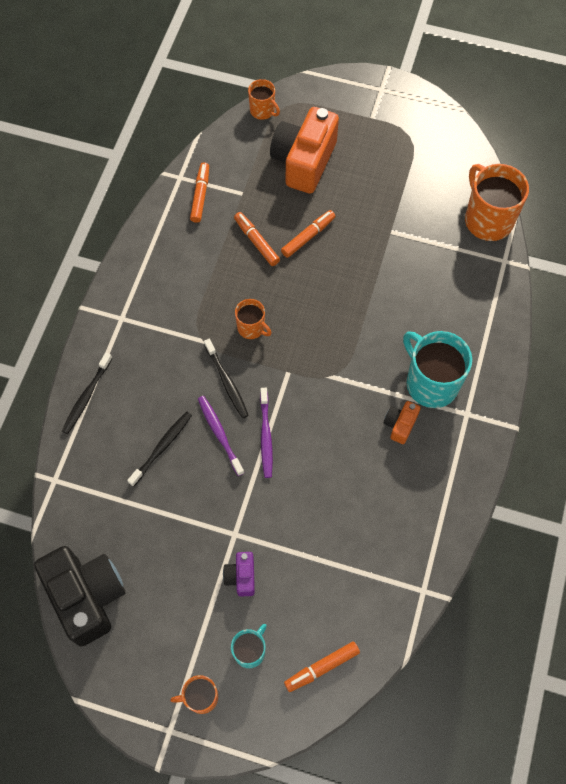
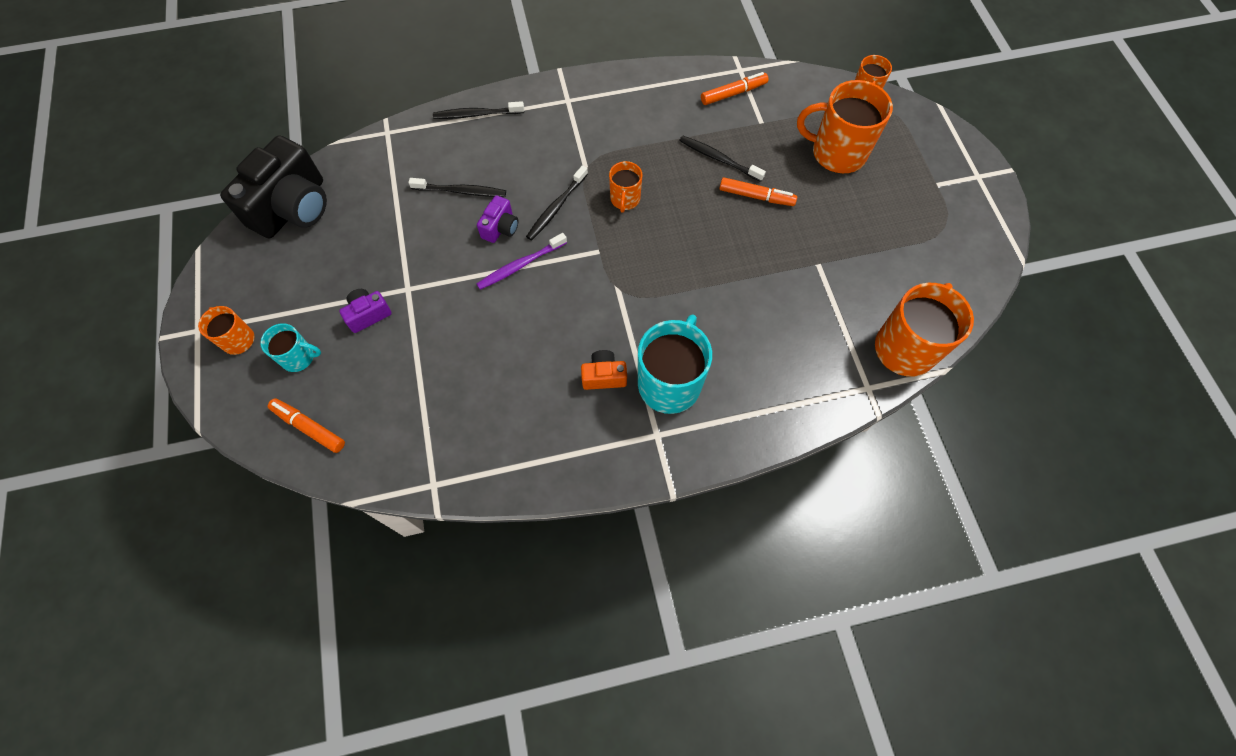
camera: 60 degrees right, 0 degrees up
purple toothbrush [198,396,244,476] -> purple camera [477,195,518,243]
orange marker [234,212,280,266] -> black toothbrush [679,136,766,182]
orange camera [270,107,339,194] -> orange mug [797,80,893,173]

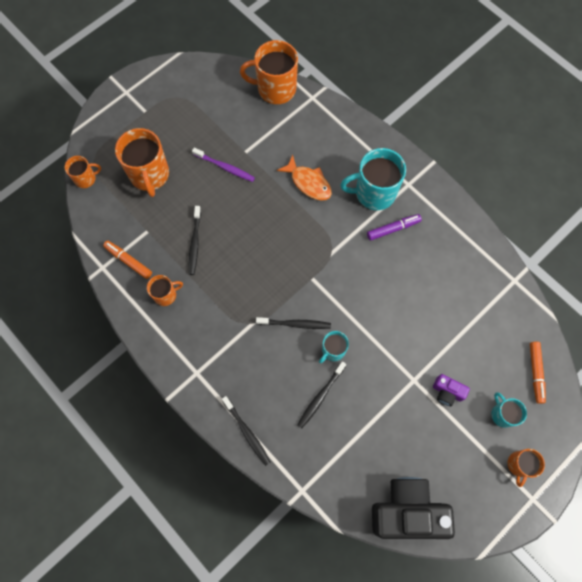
camera: 120 degrees left, 5 degrees up
black toothbrush [408,178,506,197] -> black toothbrush turned 120 degrees counterclockwise [297,361,346,428]
purple camera [477,195,518,243] -> turquoise mug [319,331,349,363]
purple toothbrush [477,233,567,290] -> purple toothbrush moved to [192,148,255,182]
orange camera [581,350,627,390] -> purple marker [367,214,422,241]
orange mug [609,161,642,213] -> orange mug moved to [147,275,183,306]
orange marker [719,177,797,206] -> none
none -> orange fish [277,155,332,201]

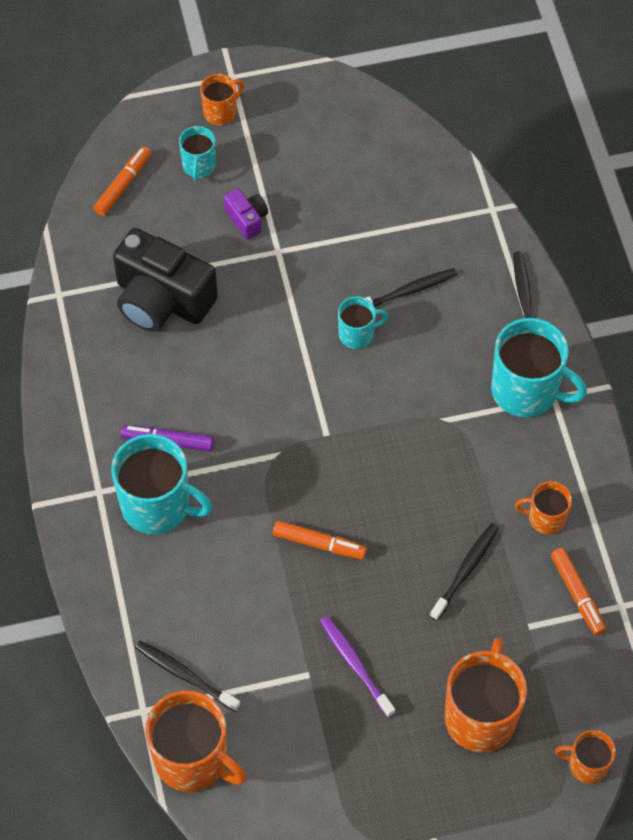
camera: 150 degrees left, 10 degrees down
black toothbrush [256,317,331,329] -> black toothbrush moved to [135,640,241,712]
orange fish [277,155,332,201] -> none
black camera [372,477,455,539] -> black camera moved to [113,228,218,332]
none -> orange marker [273,521,367,560]
none -> turquoise mug [491,318,587,418]

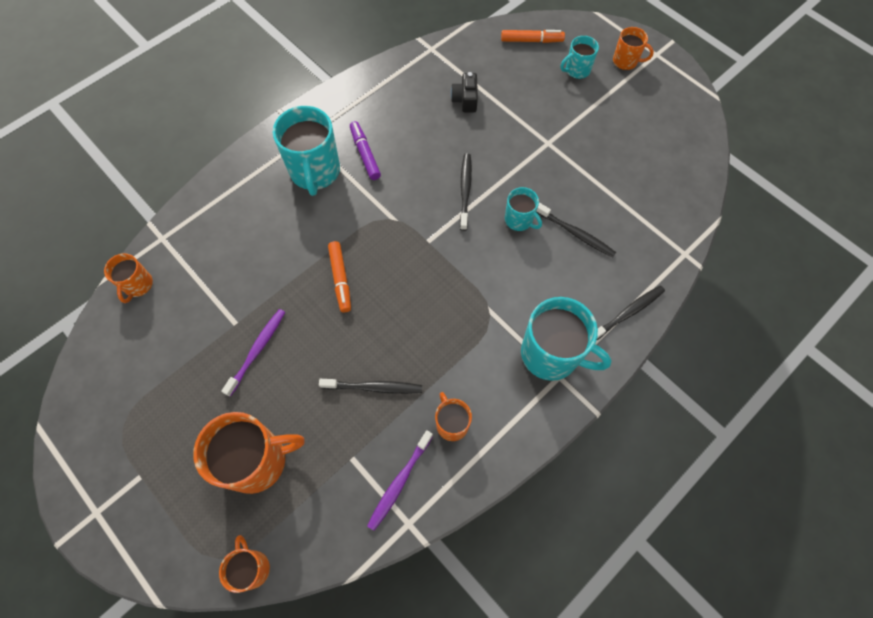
camera: 60 degrees right, 5 degrees up
black camera [113,228,218,332] -> black camera [451,72,478,113], size x0.46
black toothbrush [135,640,241,712] -> black toothbrush moved to [460,153,472,231]
orange mug [145,691,246,792] -> orange mug [104,253,153,303], size x0.53
purple camera [224,188,268,239] -> none
turquoise mug [491,318,587,418] -> turquoise mug turned 60 degrees counterclockwise [521,297,612,381]
orange marker [551,548,606,635] -> purple toothbrush [367,430,433,531]

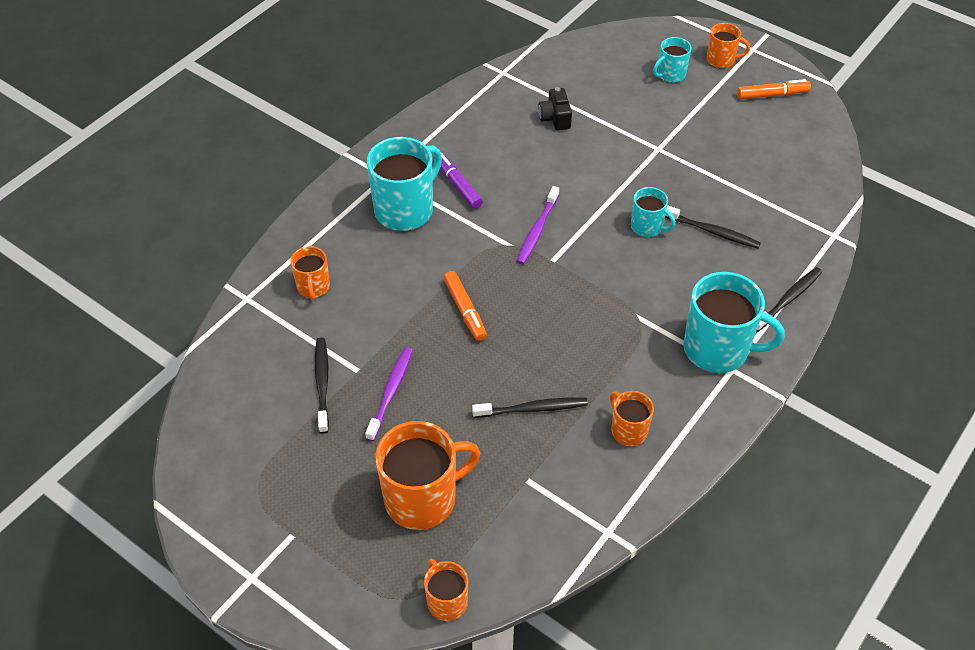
camera: 10 degrees left, 15 degrees down
orange mug [104,253,153,303] -> orange mug moved to [290,246,330,300]
turquoise mug [273,106,340,196] -> turquoise mug turned 120 degrees counterclockwise [367,137,442,231]
purple toothbrush [367,430,433,531] -> purple toothbrush moved to [517,186,559,264]
black toothbrush [460,153,472,231] -> black toothbrush moved to [315,338,329,434]
orange marker [501,30,565,43] -> orange marker moved to [737,79,811,100]

